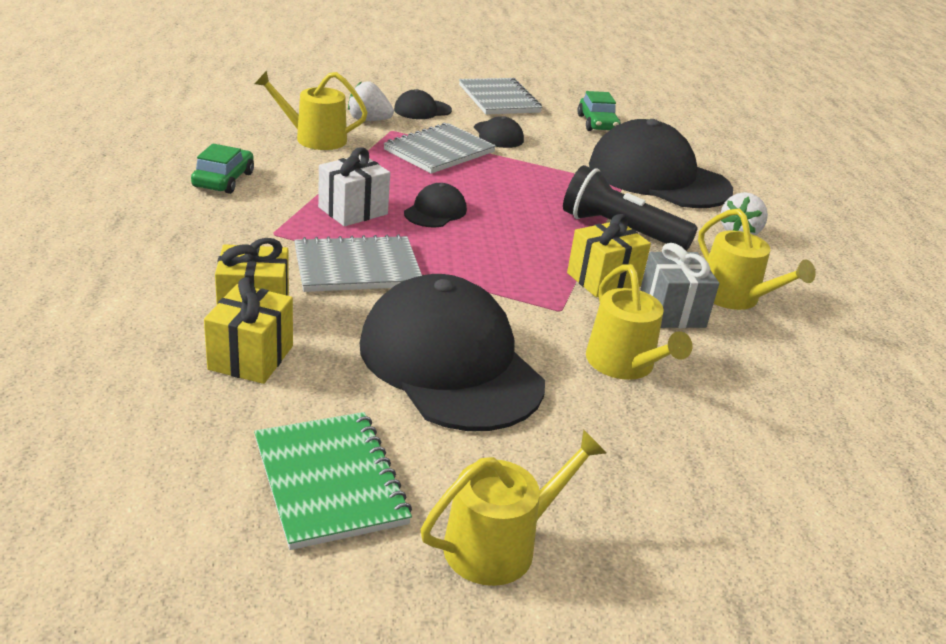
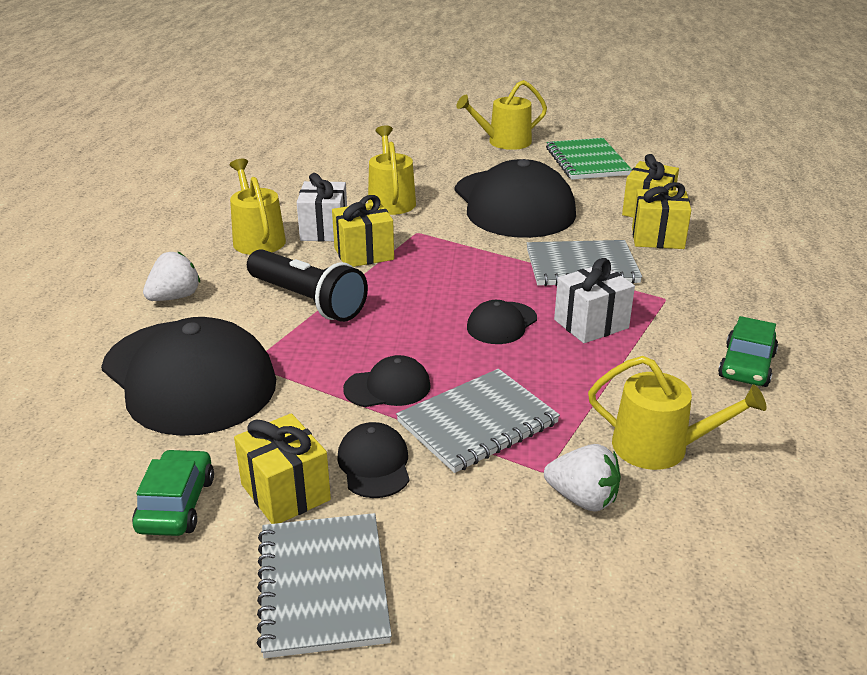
camera: 165 degrees left, 0 degrees up
black cap [394,89,452,119] -> black cap moved to [343,355,431,407]
grey gift [640,243,719,328] -> white gift [297,173,347,242]
none -> yellow gift [234,413,331,524]

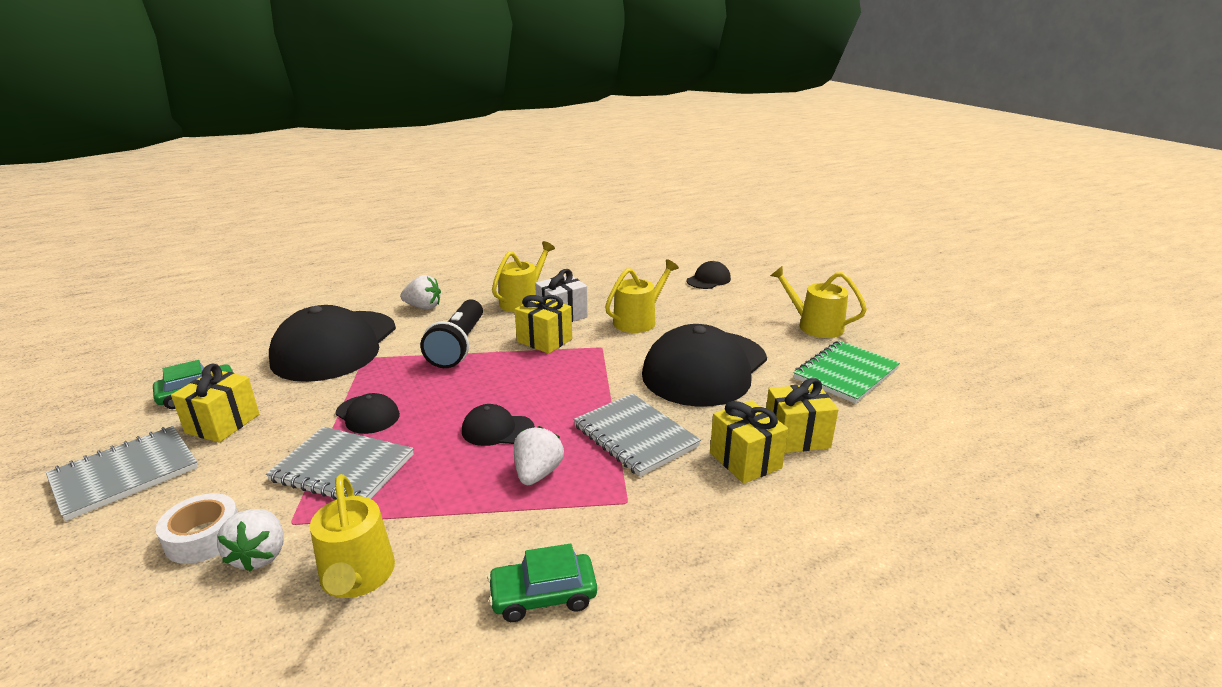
camera: 55 degrees right, 5 degrees down
black cap [337,422,410,498] -> black cap moved to [687,261,731,289]
white gift [554,258,635,343] -> white strawberry [514,426,564,485]
none -> white tape [156,493,238,564]

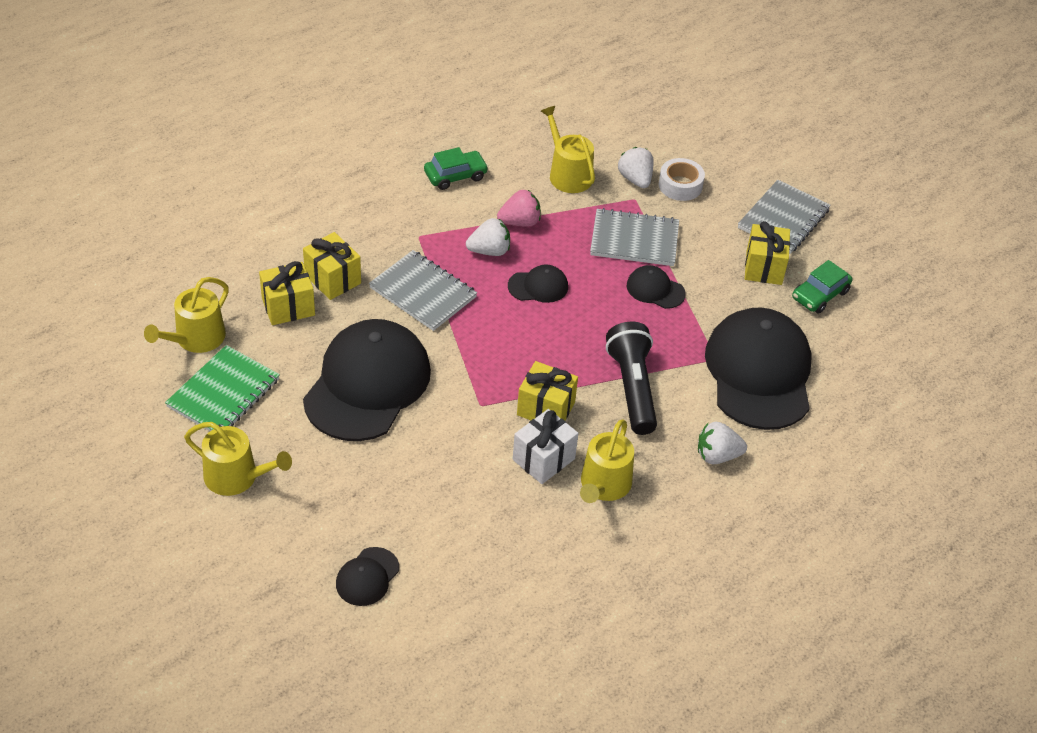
camera: 165 degrees right, 20 degrees up
white strawberry [514,426,564,485] -> white strawberry turned 105 degrees counterclockwise [466,218,510,256]
yellow watering can [605,259,679,333] -> yellow watering can moved to [144,277,229,353]
none -> pink strawberry [497,190,541,227]

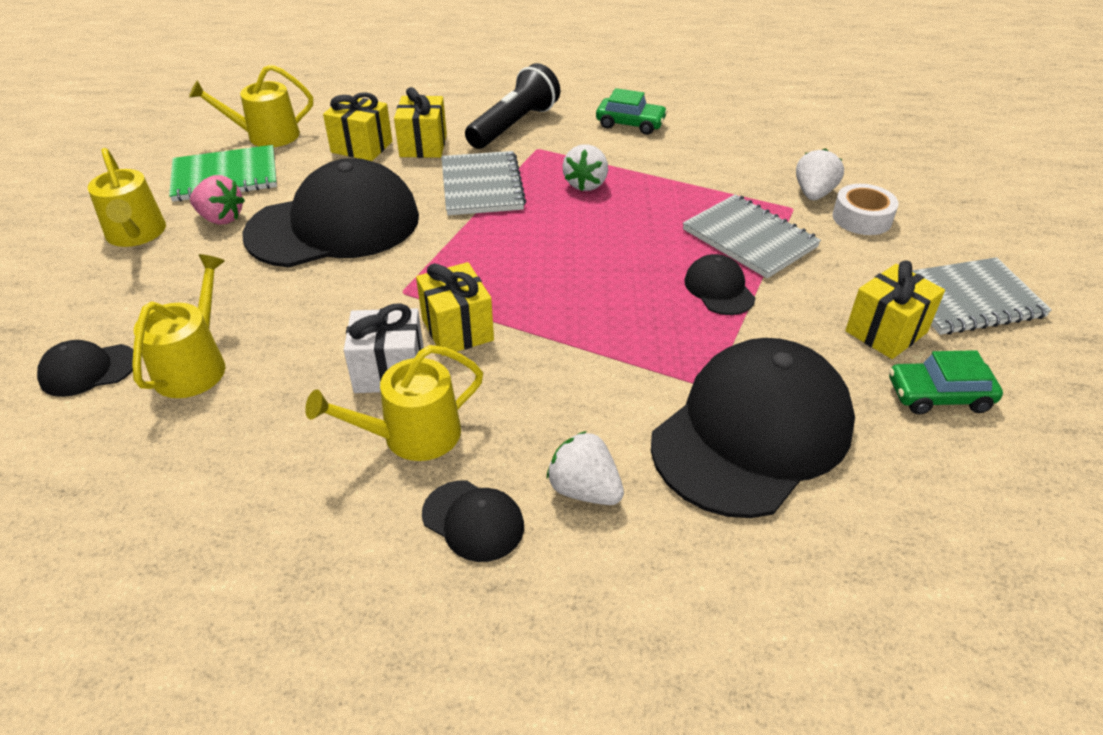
camera: 45 degrees right, 5 degrees down
white strawberry [466,218,510,256] -> white strawberry turned 75 degrees clockwise [563,144,608,191]
pink strawberry [497,190,541,227] -> pink strawberry moved to [190,175,245,225]
black cap [508,265,568,303] -> black cap moved to [422,480,524,562]
yellow watering can [541,106,595,193] -> yellow watering can moved to [132,254,225,398]
black flashlight [606,322,657,435] -> black flashlight moved to [465,63,560,149]

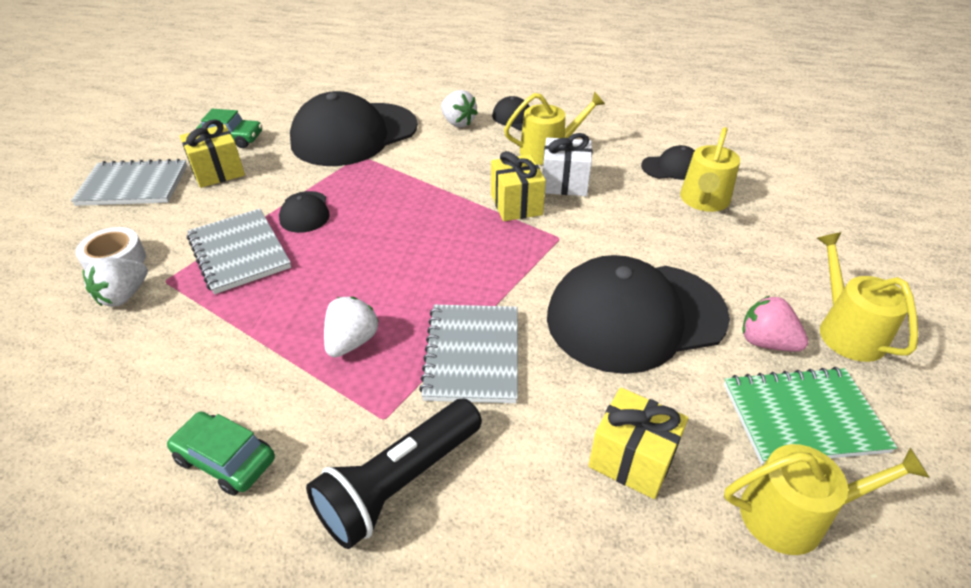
camera: 170 degrees left, 0 degrees up
black cap [37,340,133,397] -> black cap moved to [641,145,695,180]
yellow gift [394,87,447,158] -> none

